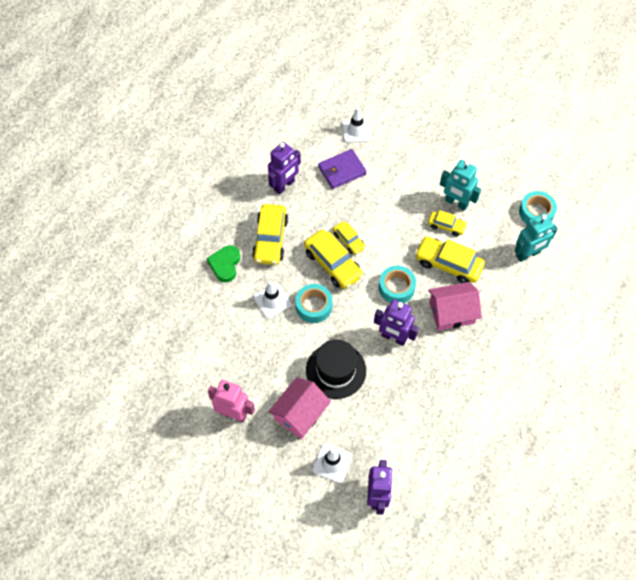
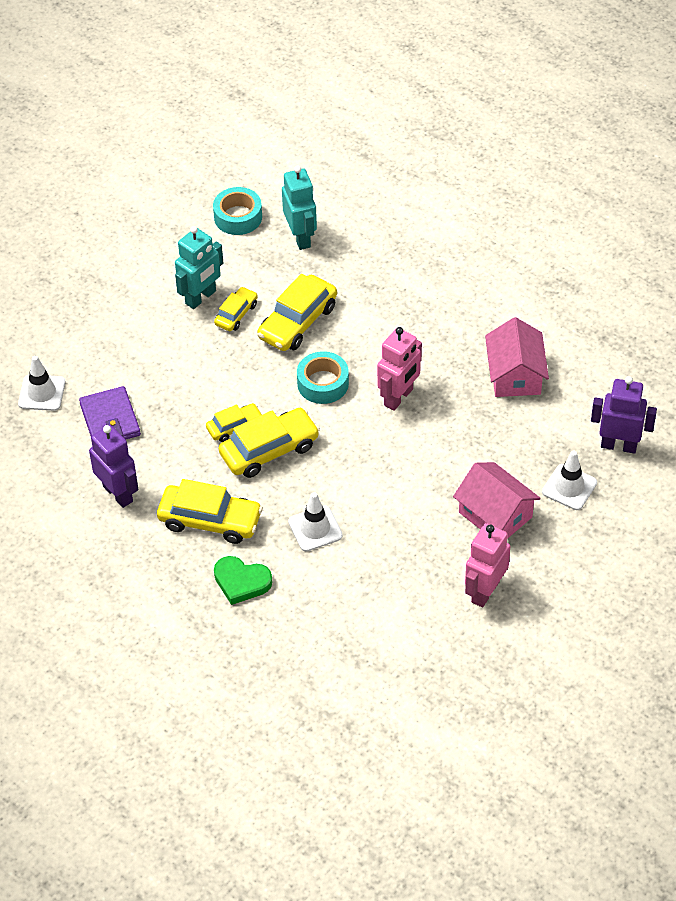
camera: 80 degrees left, 10 degrees down
turquoise tape [295,284,333,323] -> none
black hat [306,340,366,399] -> none
purple robot [374,299,419,346] -> pink robot [377,327,422,411]
pink house [428,282,482,331] -> pink house moved to [485,317,549,397]

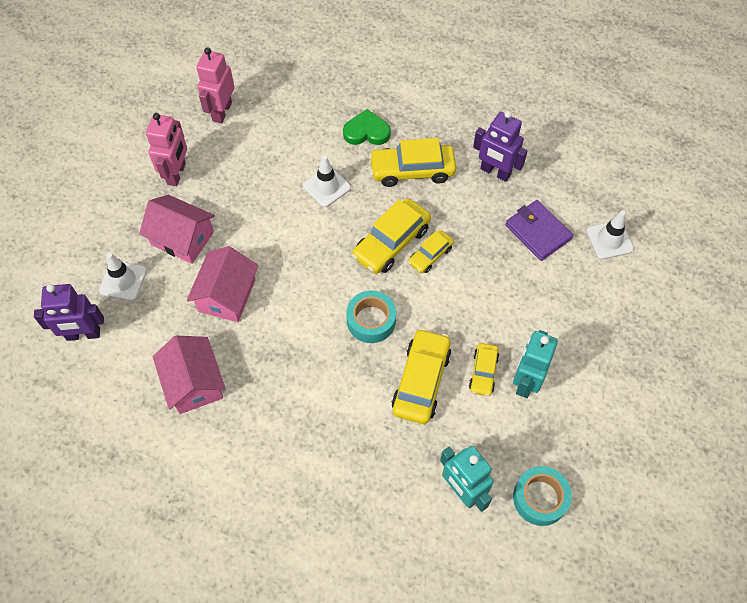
camera: 160 degrees right, 10 degrees up
pink robot [377,327,422,411] -> pink robot moved to [196,47,235,124]
none -> pink house [187,246,258,322]

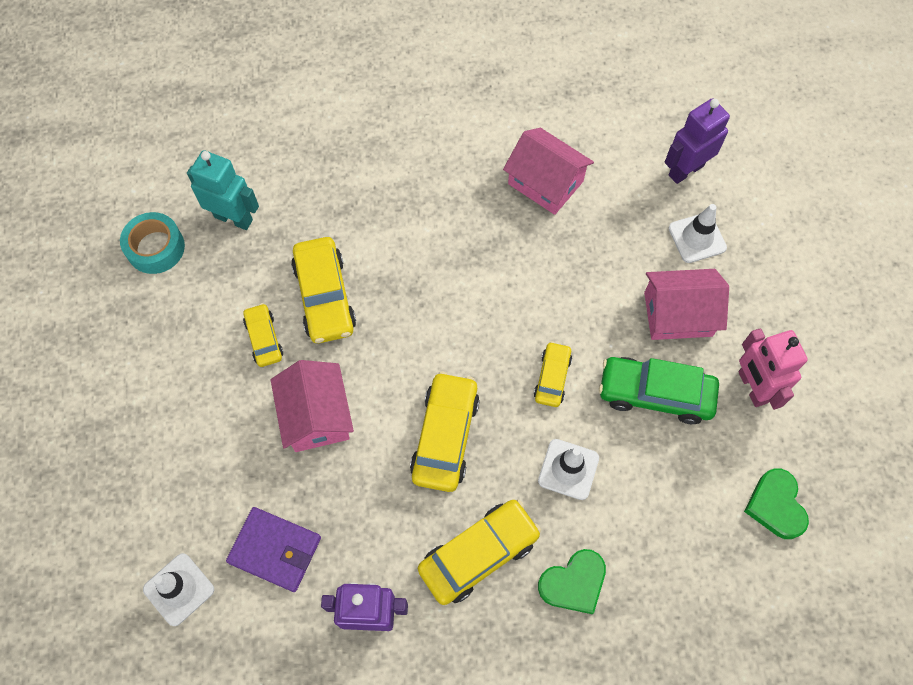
camera: 150 degrees right, 5 degrees up
pink house [187,246,258,322] -> pink house moved to [271,360,354,452]
pink robot [196,47,235,124] -> green heart [744,468,809,539]
turquoise tape [346,291,396,343] -> none
yellow car [408,230,454,273] -> yellow car moved to [534,342,572,407]
turquoise robot [513,330,558,398] -> none
none -> green car [599,357,719,424]

